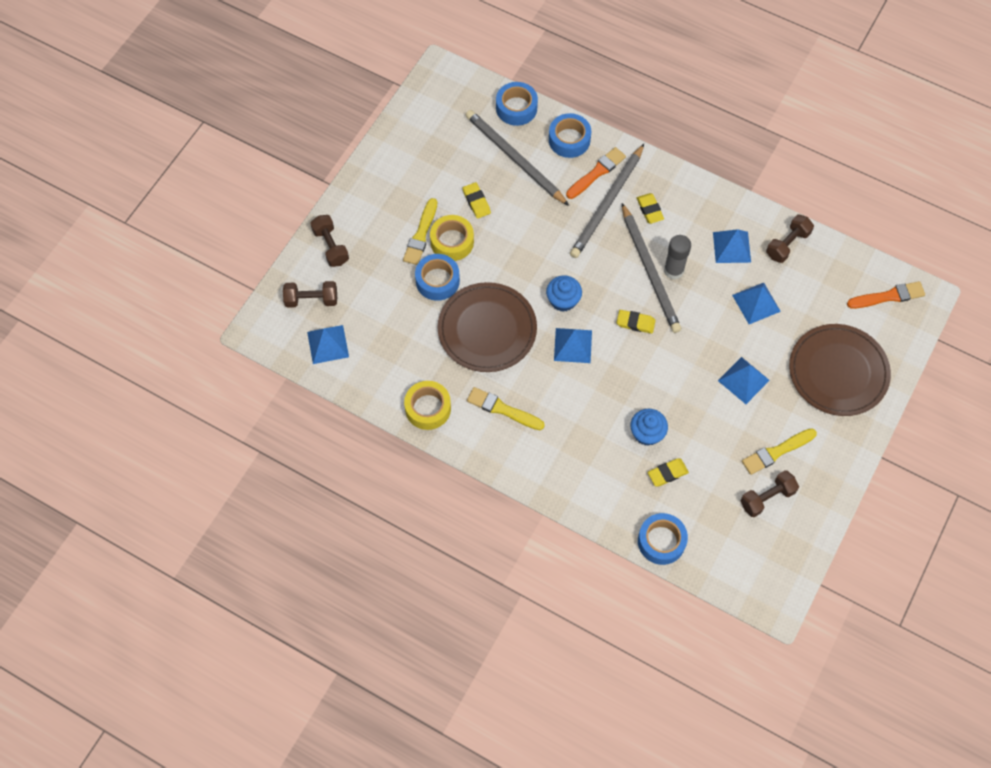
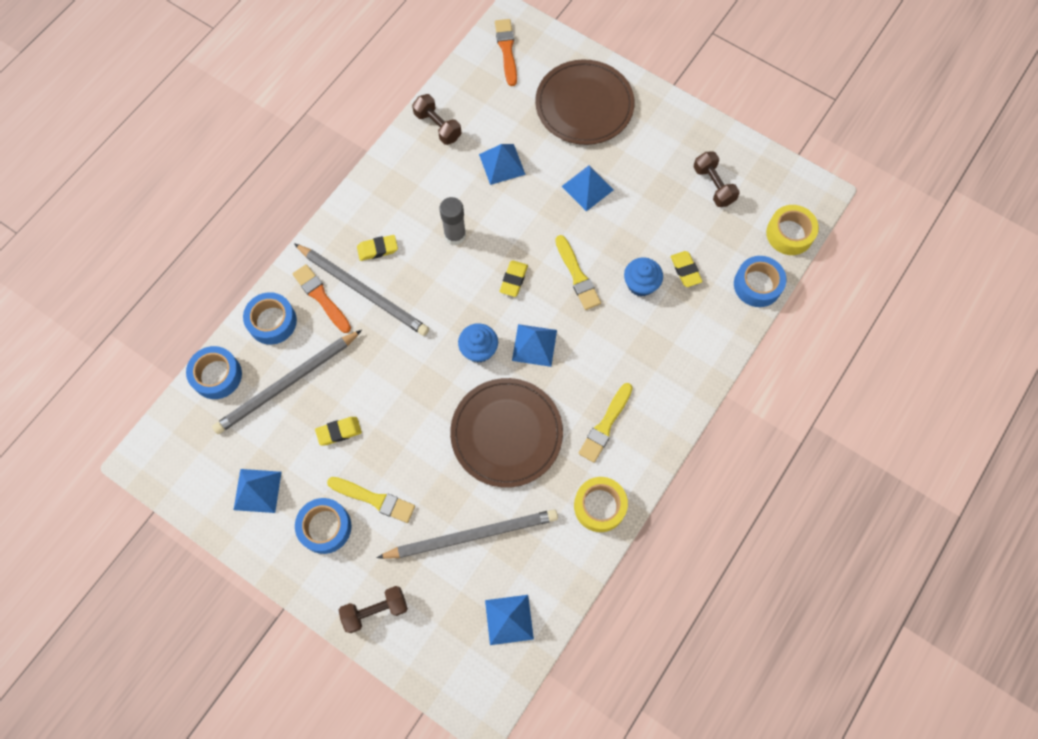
camera: 85 degrees left, 5 degrees up
brown dumbbell [283,281,337,308] -> none
blue tape [415,254,460,301] -> blue tape moved to [295,498,351,554]
yellow tape [430,215,474,261] -> yellow tape moved to [766,205,819,255]
grey pencil [622,203,681,333] -> grey pencil moved to [377,509,558,559]
blue pyramid [713,229,751,263] -> blue pyramid moved to [234,469,282,513]
yellow brush [742,428,817,475] -> yellow brush moved to [555,235,601,310]

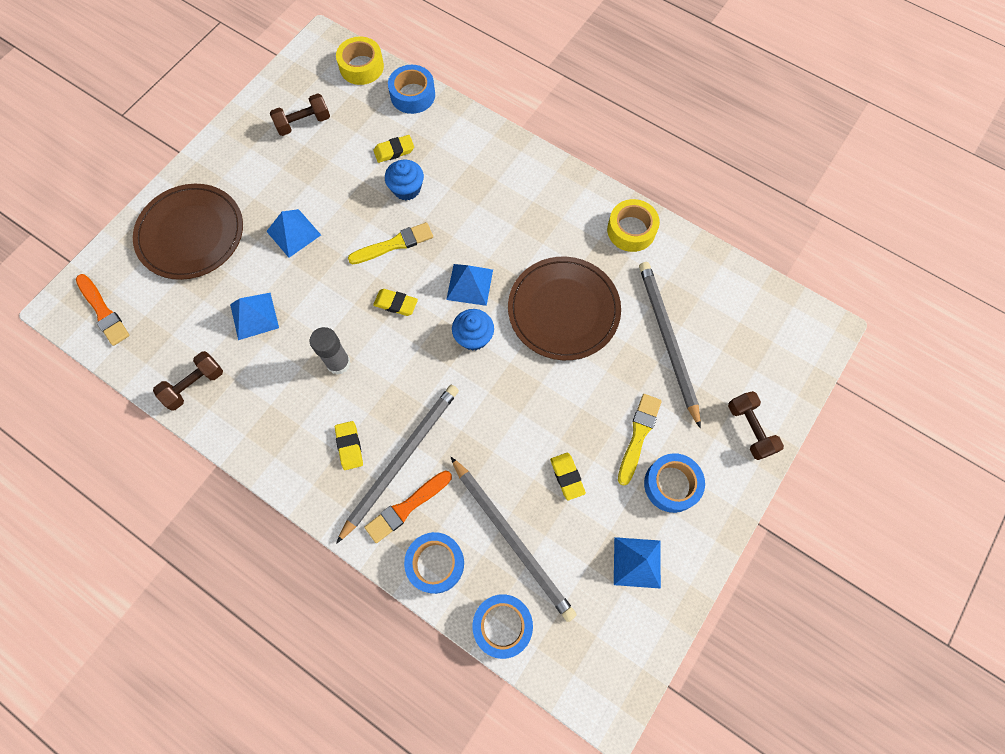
camera: 90 degrees left, 0 degrees up
blue pyramid [485,595,534,645] -> none
orange brush [495,19,517,86] -> orange brush turned 120 degrees counterclockwise [76,274,130,346]
yellow brush [579,383,633,463] -> none

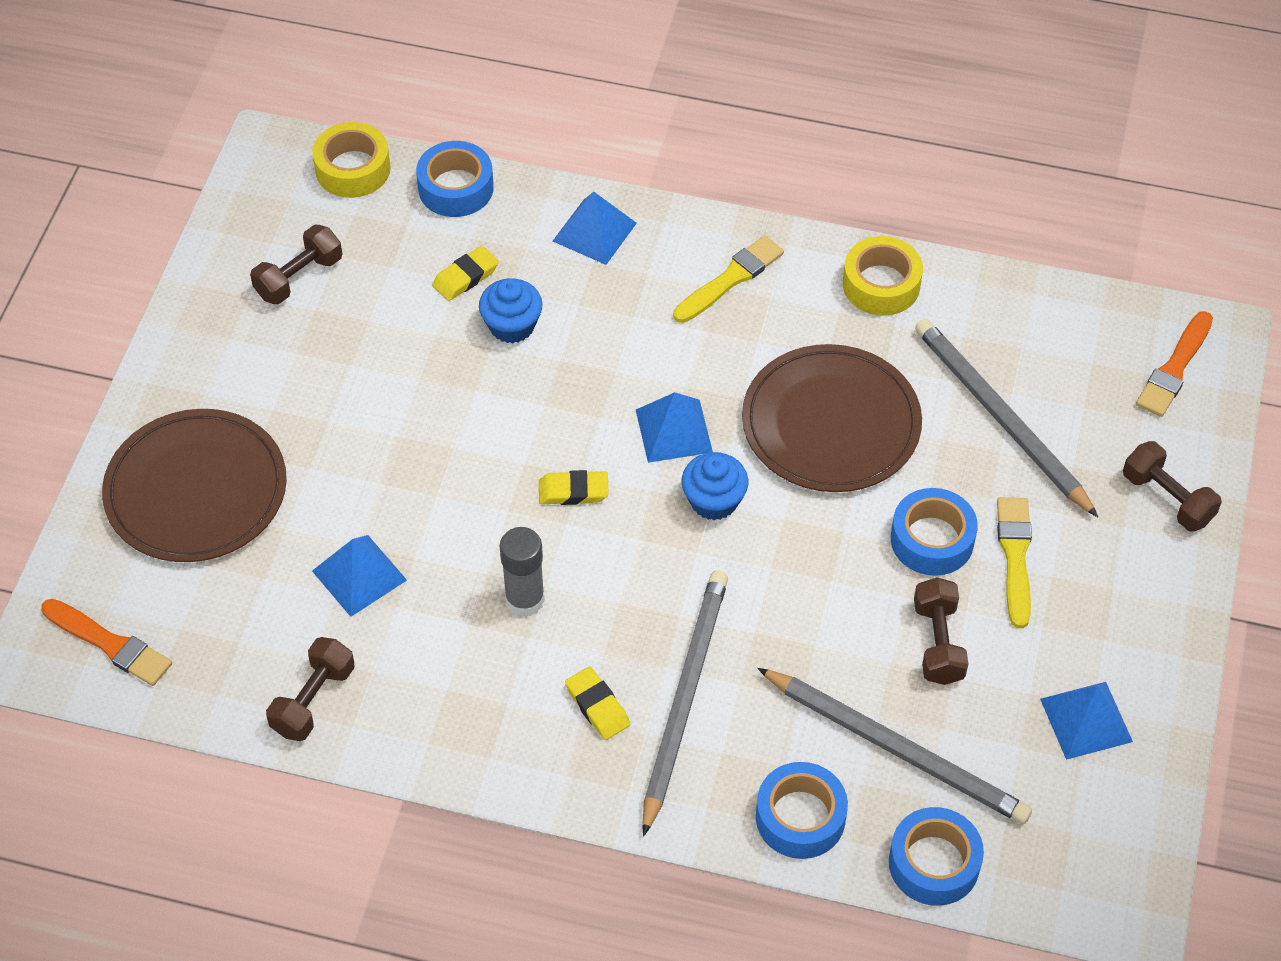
camera: 20 degrees left, 15 degrees down
blue pyramid [266,209,321,258] -> blue pyramid moved to [553,192,637,265]
yellow brush [348,222,433,264] -> yellow brush moved to [673,235,784,323]
orange brush [364,471,452,543] -> orange brush moved to [1136,311,1213,417]
yellow eraser [550,453,586,500] -> brown dumbbell [914,577,968,685]
blue tape [644,453,705,513] -> blue tape moved to [891,488,978,576]

